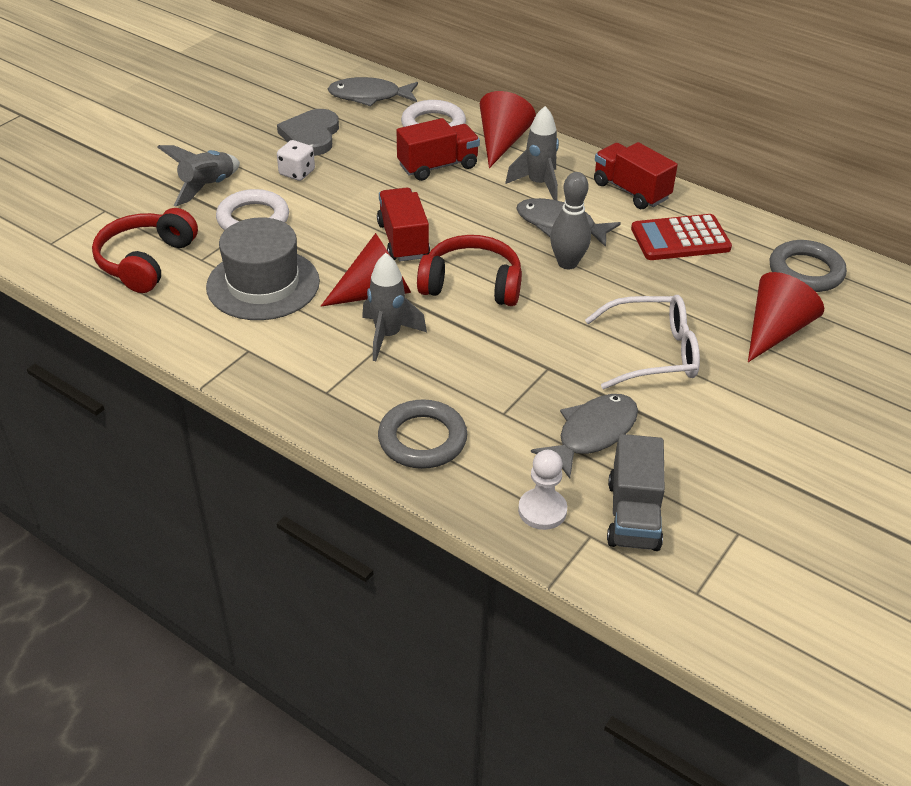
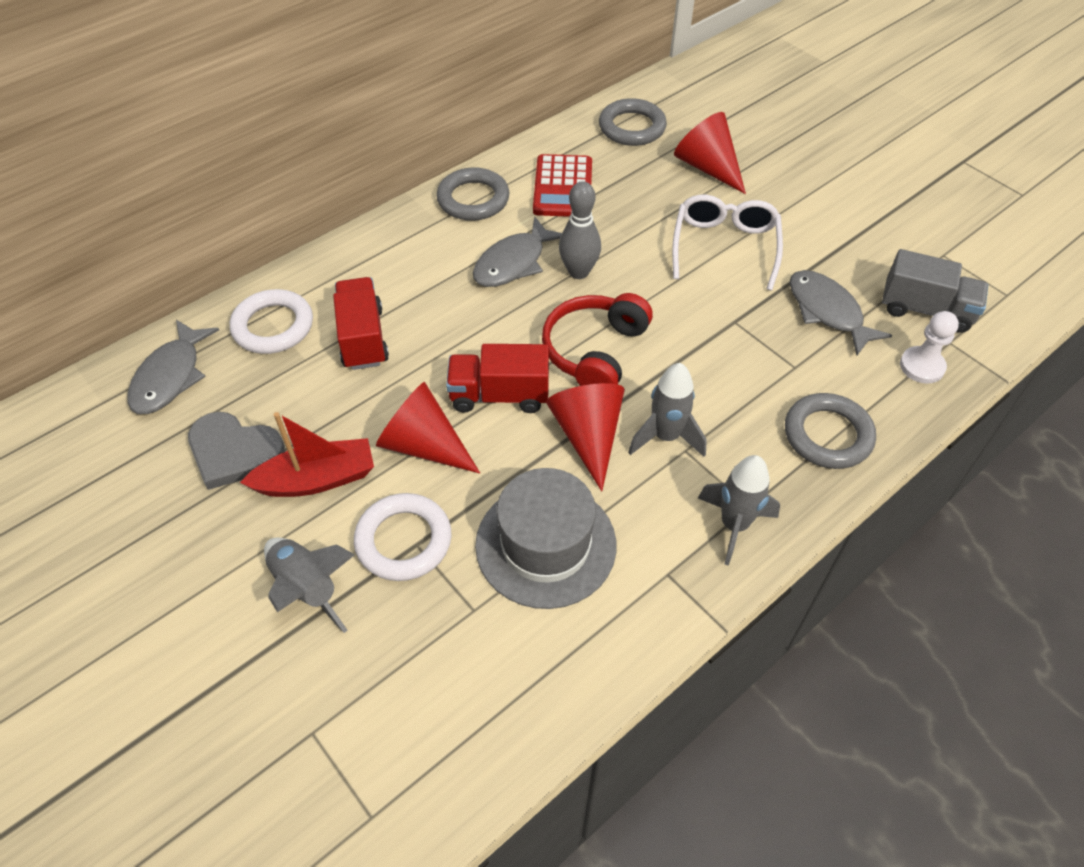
camera: 75 degrees left, 10 degrees up
red headphones [92,208,198,293] -> none
white dice [277,140,315,181] -> red boat [240,412,374,497]
red cone [480,91,536,168] -> red cone moved to [376,382,480,473]
grey rocket [505,106,559,200] -> grey rocket moved to [698,455,780,566]
red truck [594,142,678,209] -> grey ring [436,167,509,221]

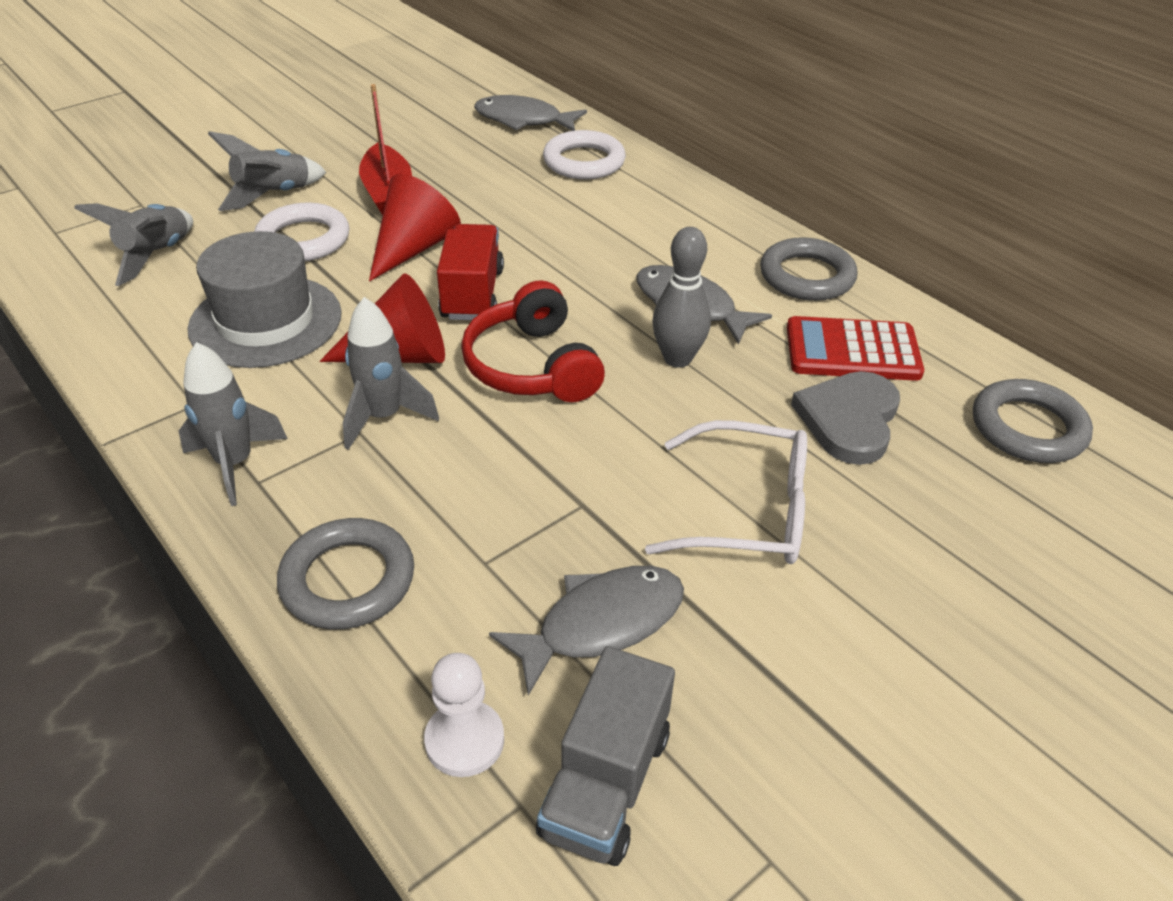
camera: 90 degrees right, 10 degrees down
grey heart [188,412,285,490] -> grey heart moved to [791,371,900,465]
red truck [333,277,389,370] -> none
red headphones [542,293,653,386] -> red headphones turned 135 degrees counterclockwise [461,280,605,402]
red cone [674,112,746,194] -> none
none -> grey rocket [74,203,193,286]

